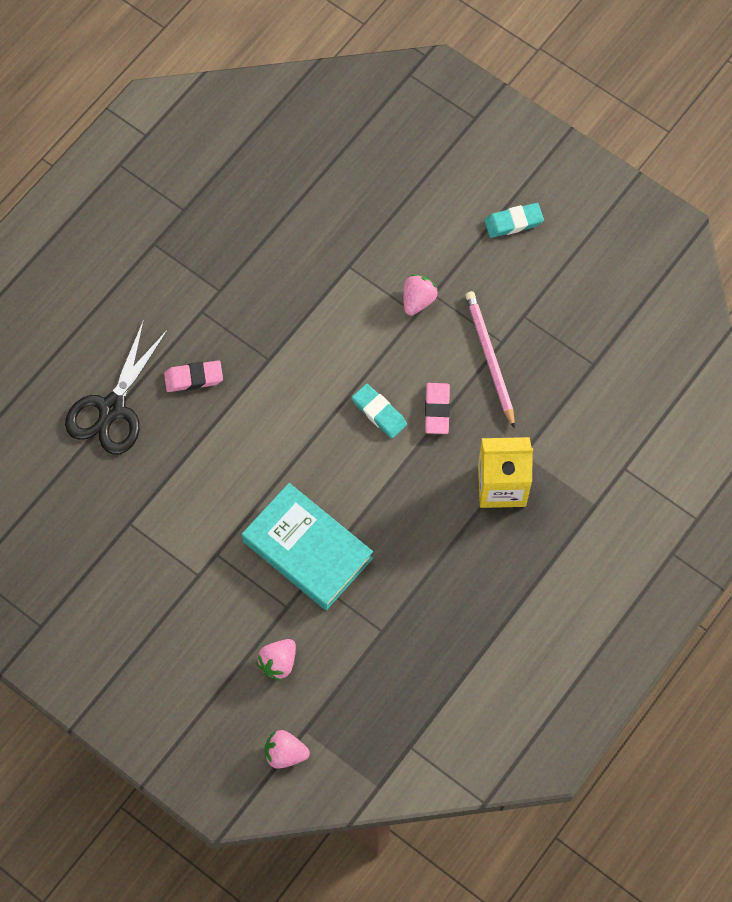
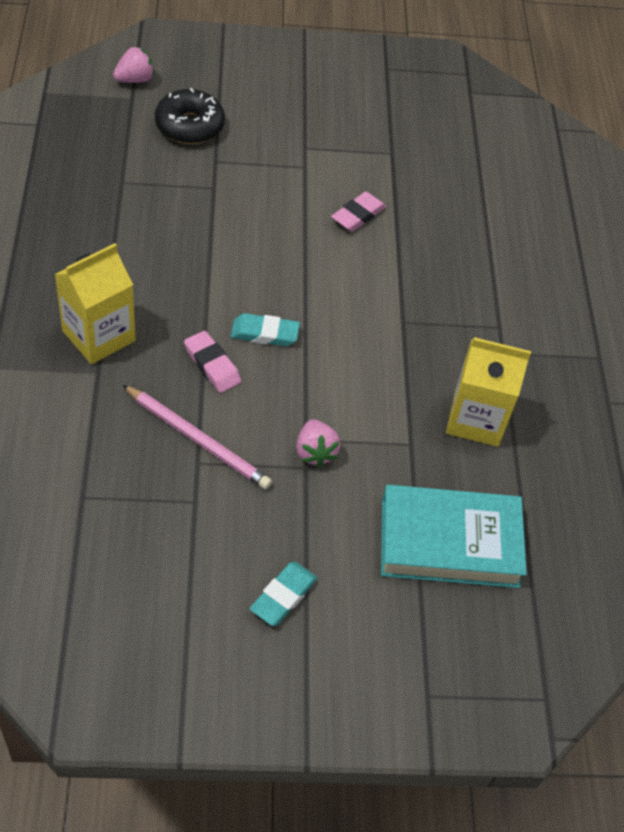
camera: 135 degrees right, 15 degrees down
black scissors [65,320,168,454] -> none
pink eraser [164,360,223,392] -> pink eraser moved to [331,192,386,232]
turquoise book [242,483,373,610] -> turquoise book moved to [381,485,527,588]
pink strawberry [256,639,296,681] -> black donut [155,88,225,144]
none -> yellow carton [446,337,531,447]

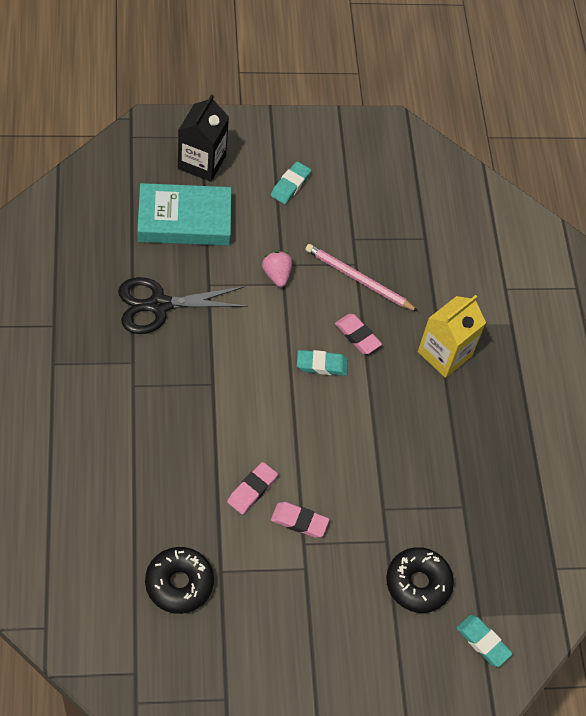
camera: 175 degrees right, 5 degrees up
pink strawberry [113,46,154,83] -> turquoise eraser [456,615,513,667]
yellow carton [446,337,531,447] -> black scissors [118,277,248,334]
none -> black donut [145,547,214,614]
none -> black carton [178,94,229,182]
none -> pink eraser [271,502,329,538]

